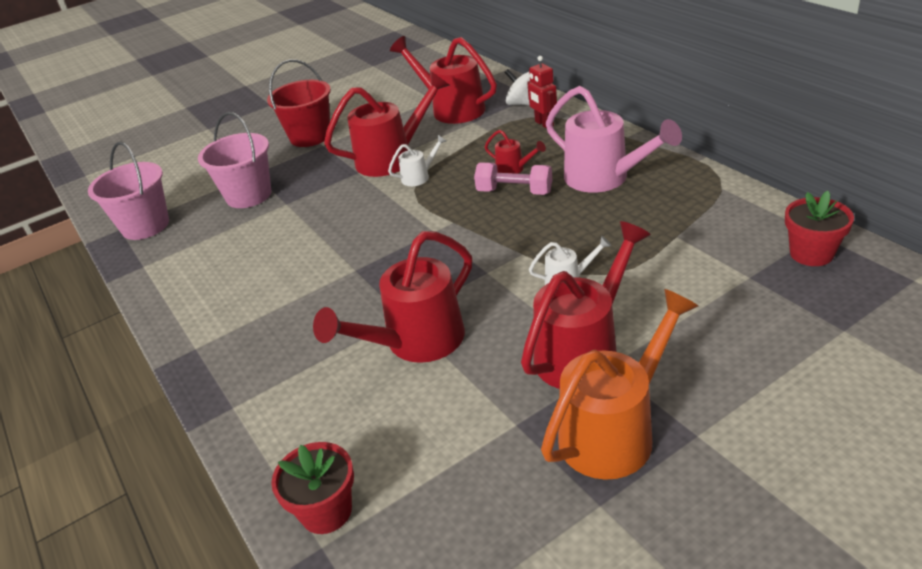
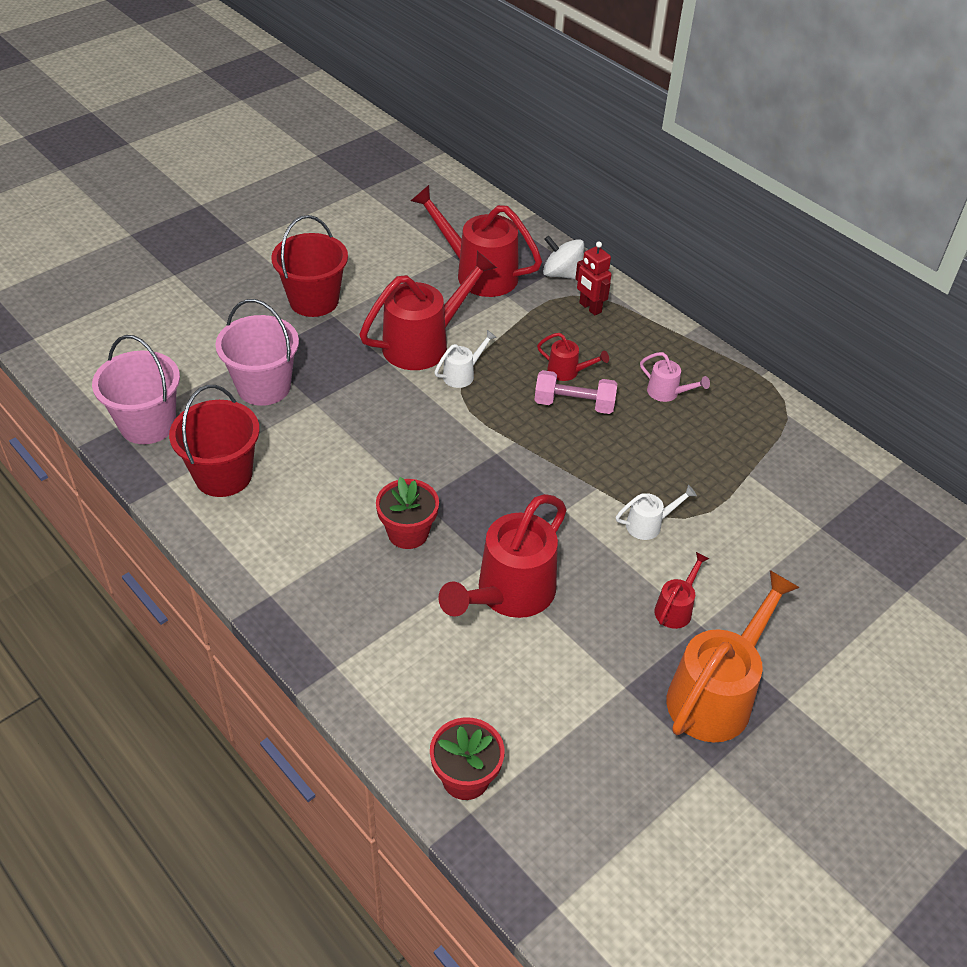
camera: 15 degrees left, 10 degrees up
red watering can [521,221,651,389] -> red watering can [654,552,709,629], size x0.47
pink watering can [546,86,682,193] -> pink watering can [640,352,710,402], size x0.47
red flower pot [785,191,854,266] -> red flower pot moved to [376,477,439,549]
none -> red bucket [169,385,260,497]

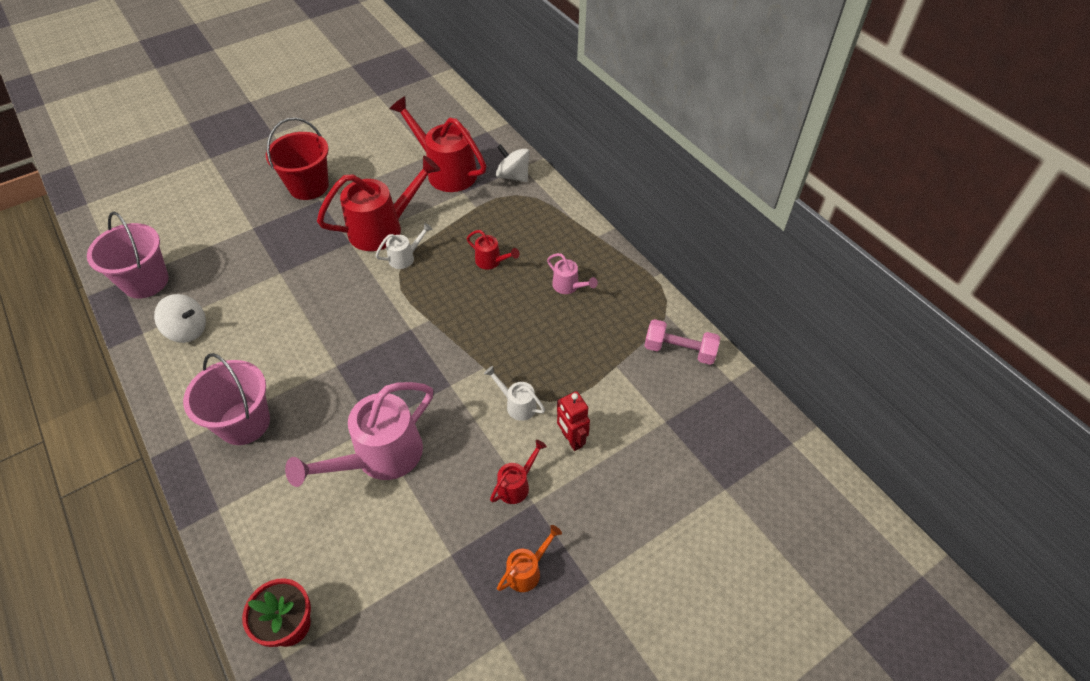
camera: 10 degrees right, 5 degrees up
red bucket [169,385,260,497] -> white spinning top [154,294,206,343]
pink bucket [215,299,299,406] -> pink bucket moved to [183,353,270,445]
red flower pot [376,477,439,549] -> none
red watering can [438,494,567,618] -> pink watering can [285,382,433,487]
pink dumbbell [534,370,618,414] -> pink dumbbell moved to [644,319,720,365]
red robot [575,241,612,315] -> red robot moved to [557,391,590,451]
white watering can [616,485,697,540] -> white watering can turned 135 degrees counterclockwise [484,366,545,421]
orange watering can [667,570,800,742] -> orange watering can [497,525,562,592], size x0.47

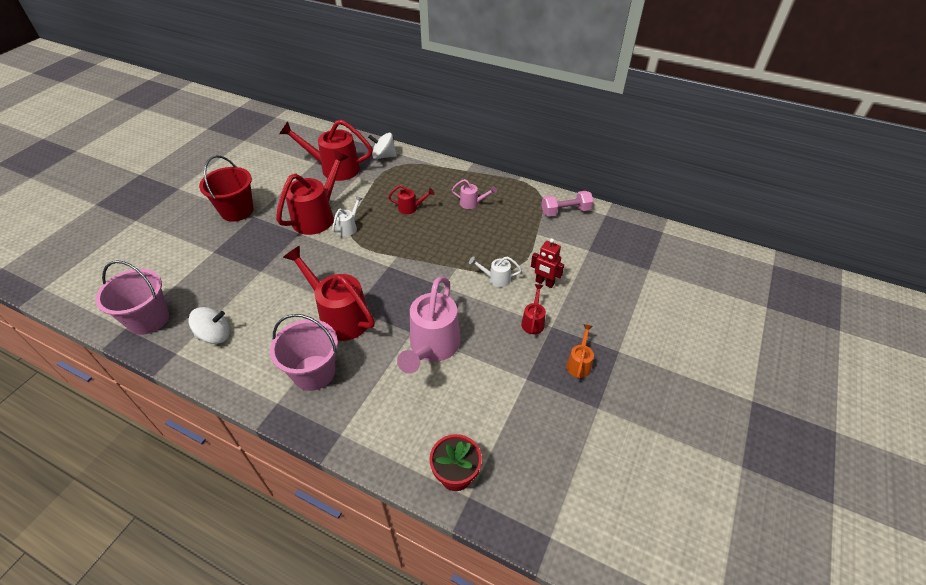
camera: 30 degrees left, 5 degrees down
none -> red watering can [283,246,375,341]

